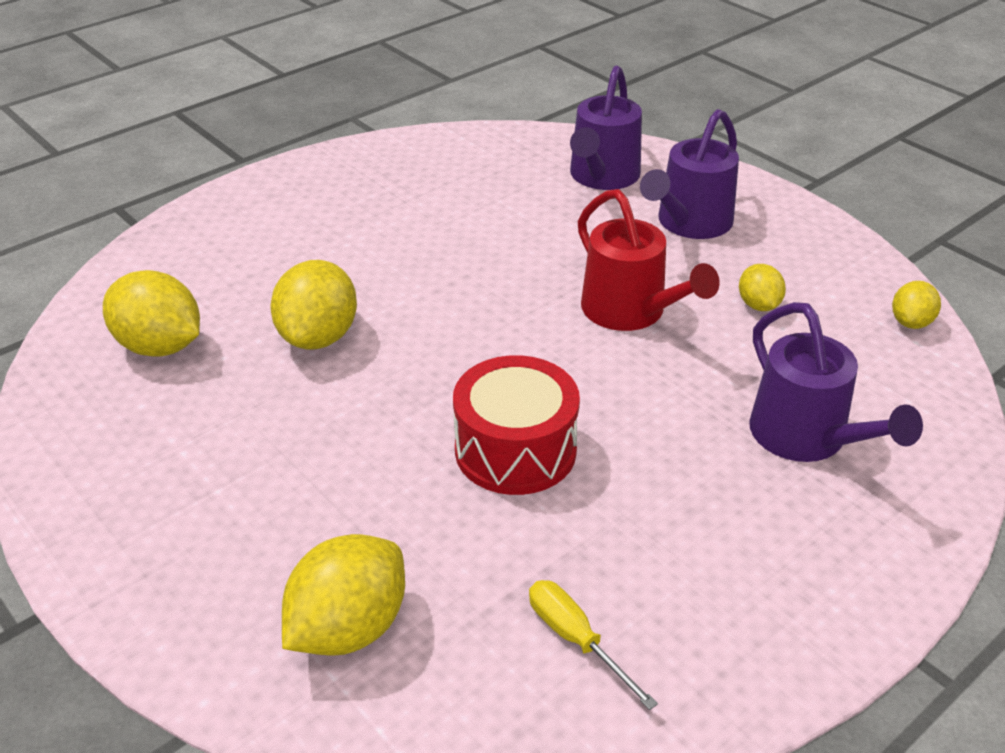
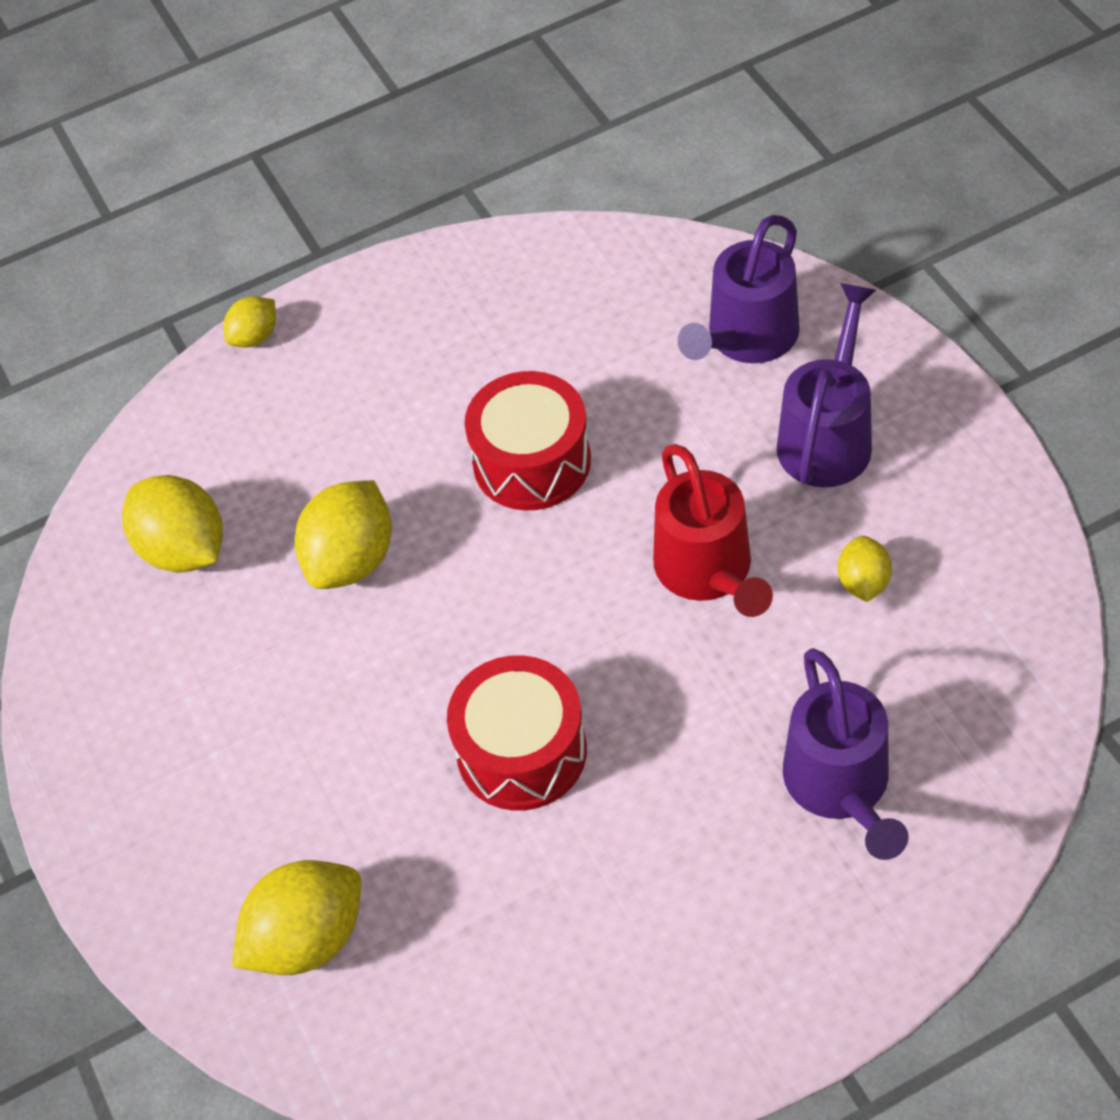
camera: 20 degrees right, 15 degrees up
yellow screwdriver [529,580,658,710] -> none
purple watering can [640,109,739,239] -> purple watering can turned 150 degrees clockwise [777,283,876,487]
yellow lemon [892,281,941,329] -> yellow lemon moved to [224,296,276,348]
none -> red drum [465,371,591,511]

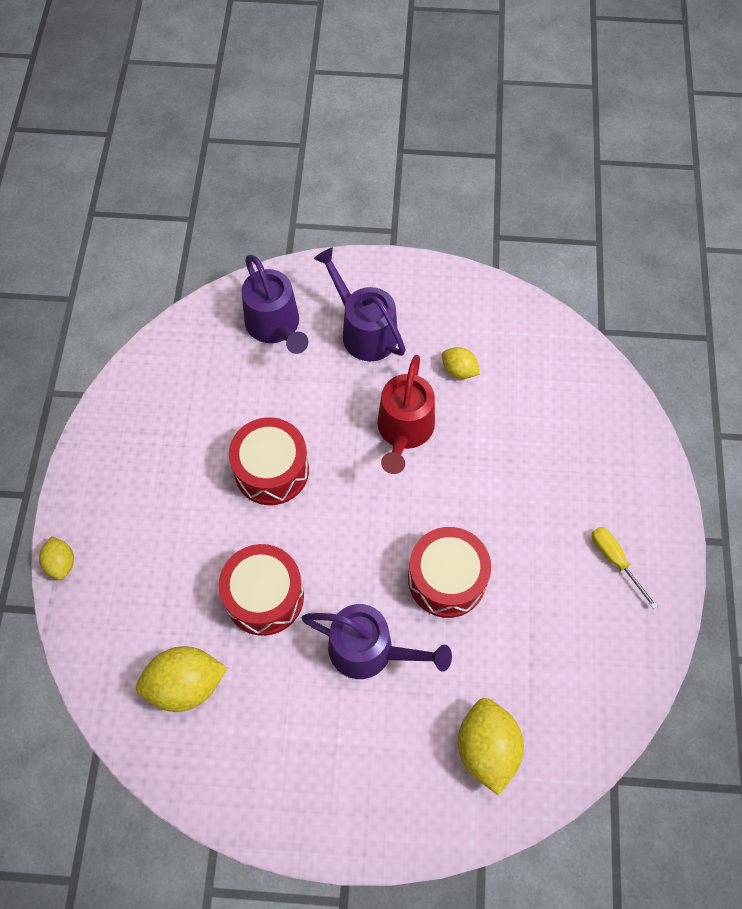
camera: 65 degrees left, 10 degrees up
yellow lemon [295,480,392,589] -> red drum [219,544,304,636]
red watering can [653,444,773,617] -> red watering can turned 90 degrees clockwise [377,355,435,474]
purple watering can [783,648,909,860] -> purple watering can moved to [302,604,452,679]
none -> yellow screwdriver [592,527,658,609]

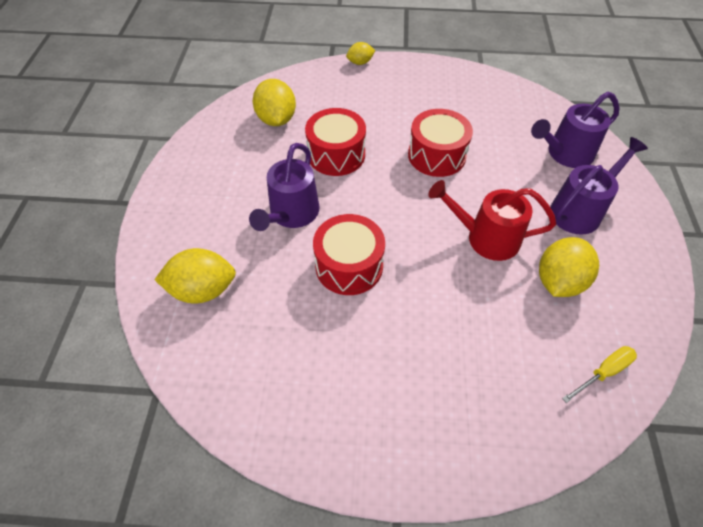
camera: 90 degrees right, 10 degrees down
yellow lemon [442,347,480,379] -> yellow lemon [539,237,599,297], size x1.79
yellow screwdriver [592,527,658,609] -> yellow screwdriver moved to [562,346,637,403]

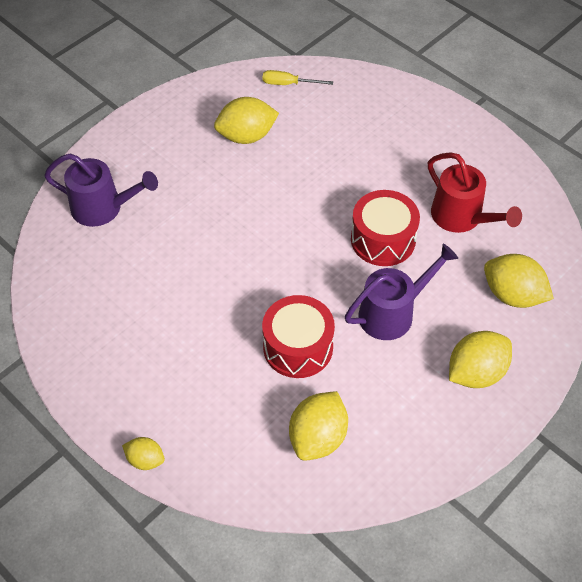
camera: 140 degrees left, 0 degrees up
red drum [408,109,473,177] -> none
red watering can [428,180,556,261] -> red watering can moved to [428,152,522,233]
purple watering can [550,137,648,235] -> none
none -> yellow lemon [449,331,512,388]

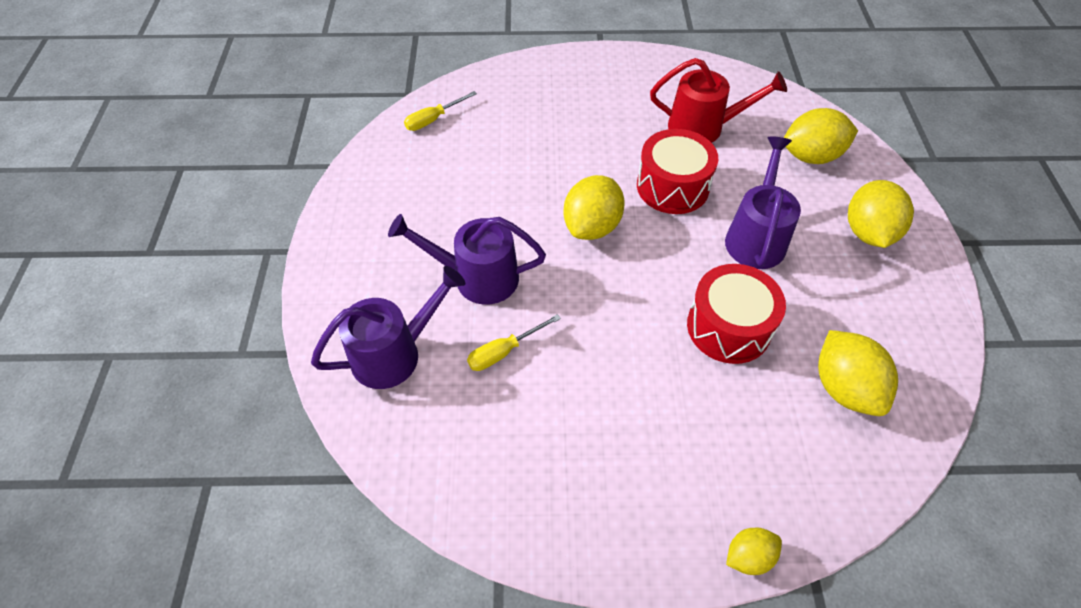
camera: 45 degrees left, 0 degrees up
yellow lemon [214,97,279,144] -> yellow lemon moved to [563,175,625,240]
none -> purple watering can [388,214,546,305]
none -> yellow screwdriver [467,314,561,371]

